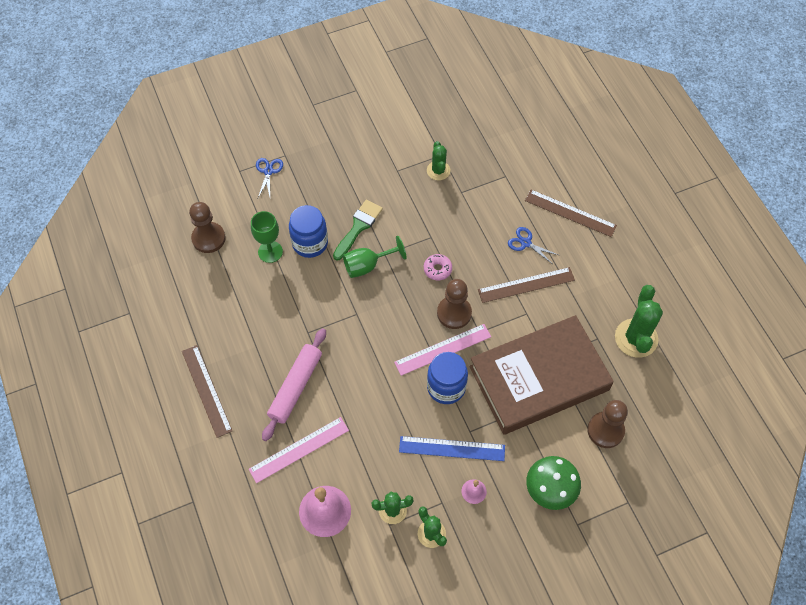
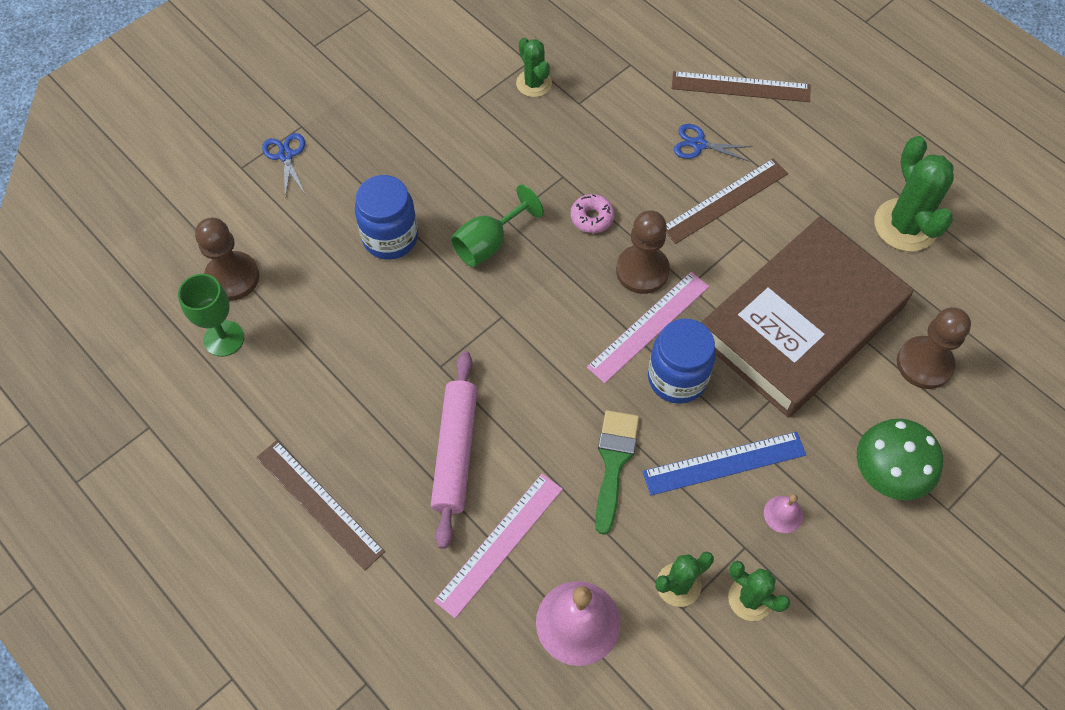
camera: 20 degrees left, 0 degrees up
green goblet [251,211,283,263] -> green goblet moved to [178,274,244,357]
green brush [333,200,383,260] -> green brush moved to [595,410,639,535]

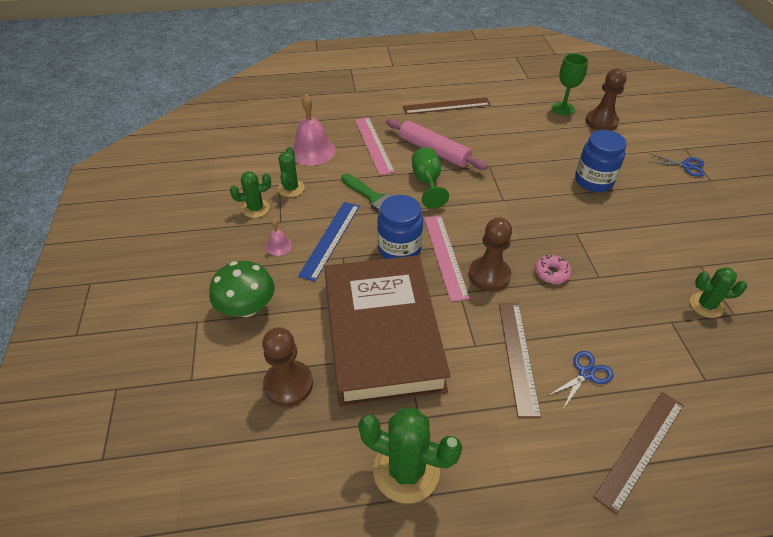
camera: 125 degrees right, 15 degrees down
green goblet [451,184,544,267] -> green goblet moved to [412,147,449,209]

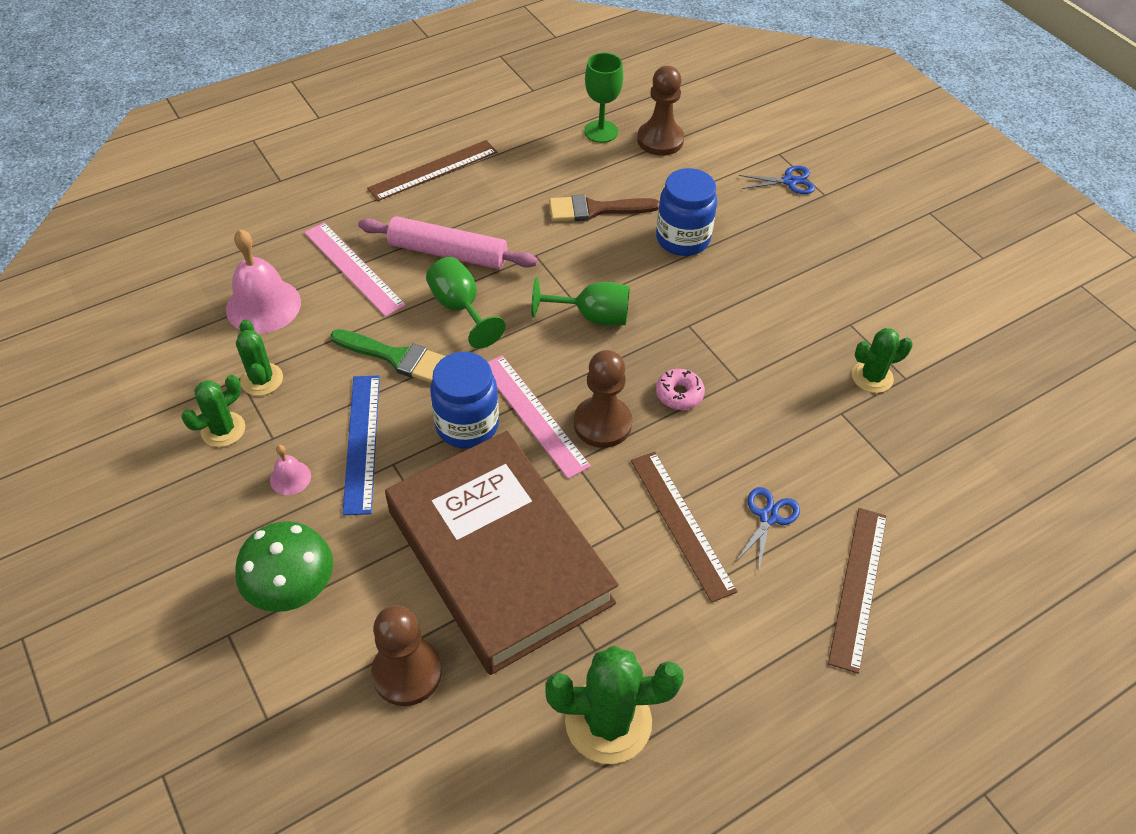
camera: 25 degrees left, 5 degrees up
none -> green goblet [532,277,630,326]
none -> brown brush [549,195,660,221]

